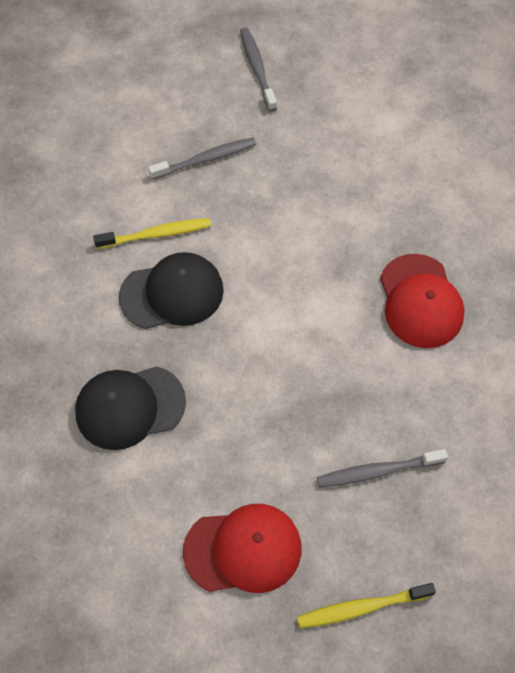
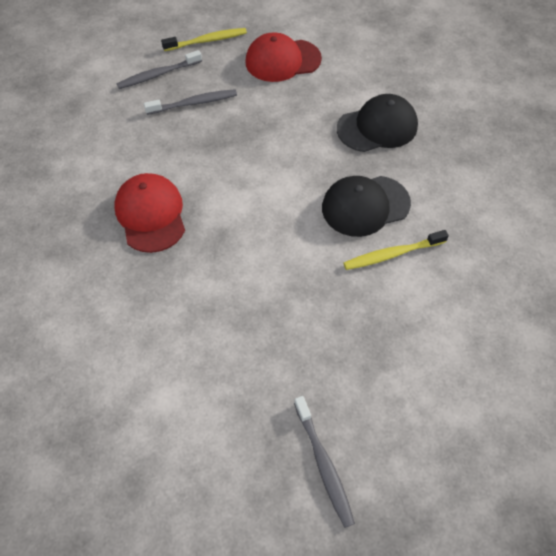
camera: 175 degrees right, 5 degrees down
grey toothbrush [148,137,257,180] -> grey toothbrush moved to [117,50,202,89]

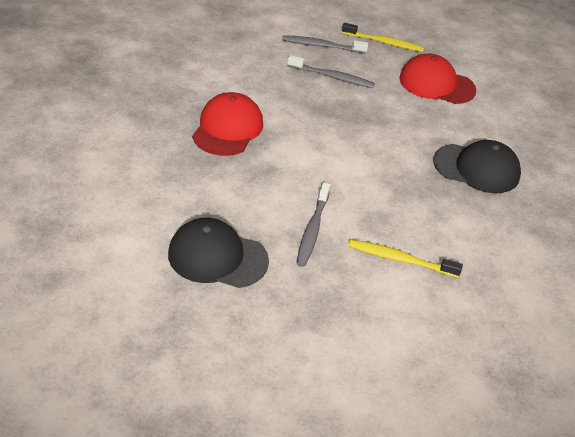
camera: 30 degrees right, 15 degrees down
grey toothbrush [294,396,355,528] -> grey toothbrush moved to [296,183,330,267]
black cap [322,176,411,237] -> black cap moved to [168,218,269,288]

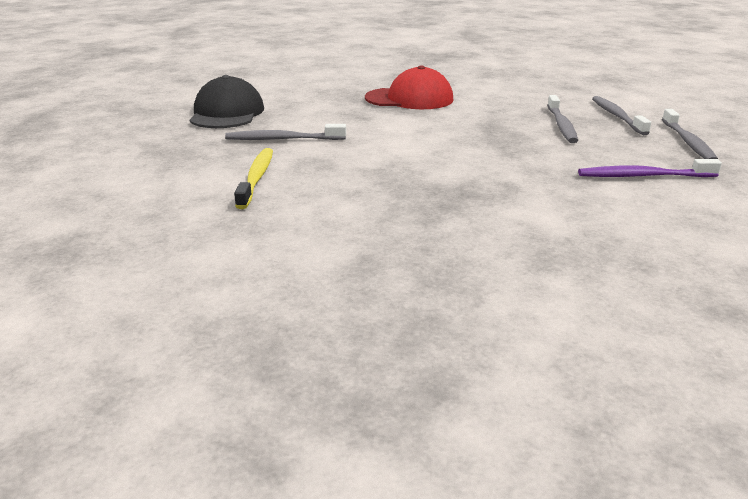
camera: 80 degrees right, 15 degrees down
yellow toothbrush [342,23,424,52] -> grey toothbrush [662,109,718,159]
red cap [399,53,476,104] -> purple toothbrush [578,159,722,177]
black cap [433,140,521,193] -> none

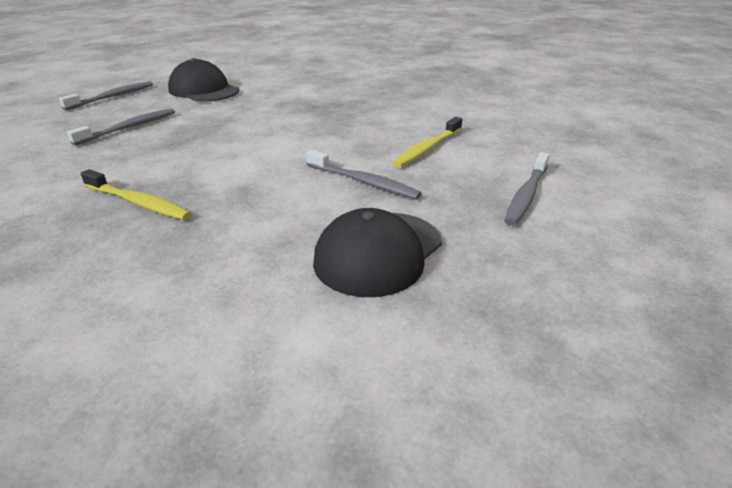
camera: 145 degrees left, 5 degrees up
red cap [365,65,453,109] -> yellow toothbrush [81,169,192,220]
purple toothbrush [578,159,722,177] -> black cap [168,58,239,102]
grey toothbrush [592,96,651,135] -> grey toothbrush moved to [504,152,550,226]

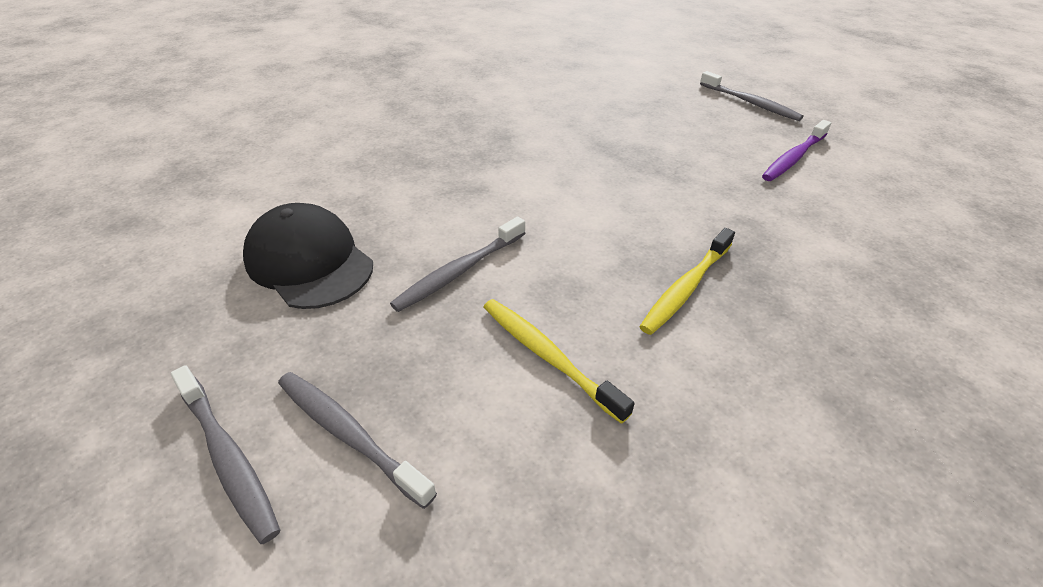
camera: 100 degrees right, 10 degrees up
grey toothbrush [67,108,175,146] -> grey toothbrush moved to [171,365,280,544]
yellow toothbrush [81,169,192,220] -> yellow toothbrush moved to [639,228,735,335]
black cap [168,58,239,102] -> purple toothbrush [762,120,831,181]

